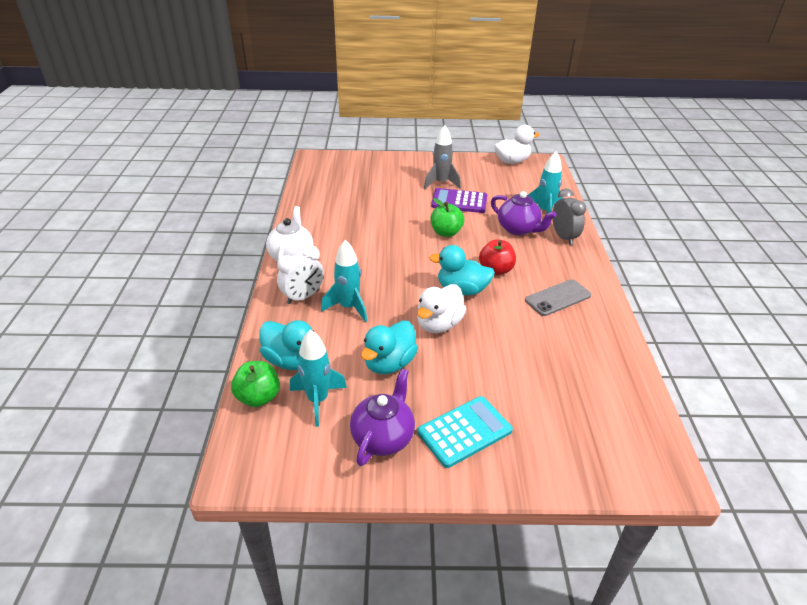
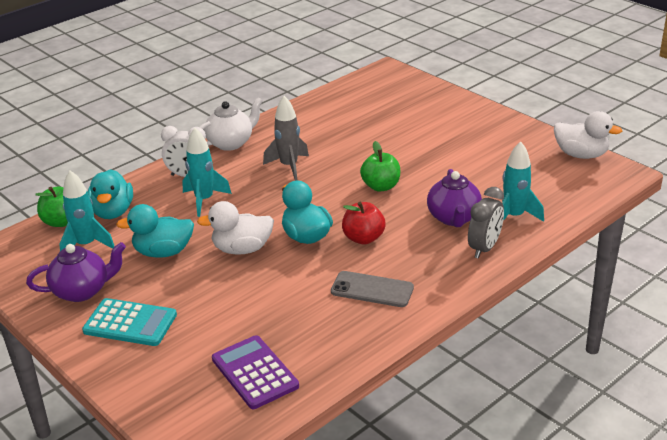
camera: 50 degrees right, 5 degrees down
grey rocket [424,125,461,189] -> grey rocket moved to [263,96,309,181]
purple calculator [431,188,487,213] -> purple calculator moved to [212,335,299,409]

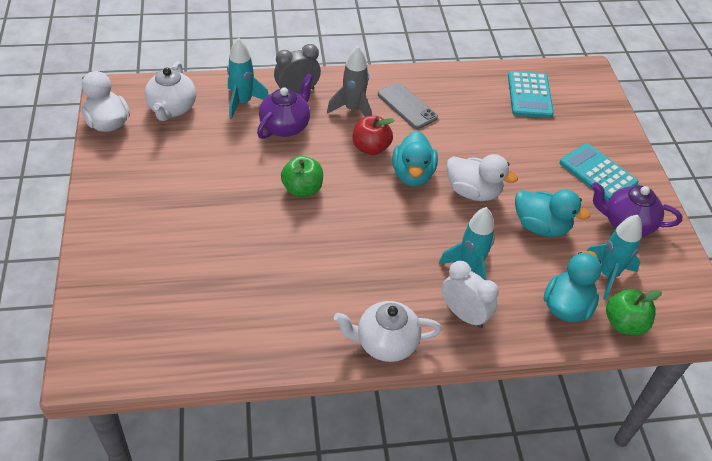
camera: 150 degrees left, 15 degrees up
purple calculator [212,335,299,409] -> turquoise calculator [508,71,554,118]
grey rocket [263,96,309,181] -> grey rocket moved to [327,46,372,117]
none -> white teapot [144,61,196,121]

